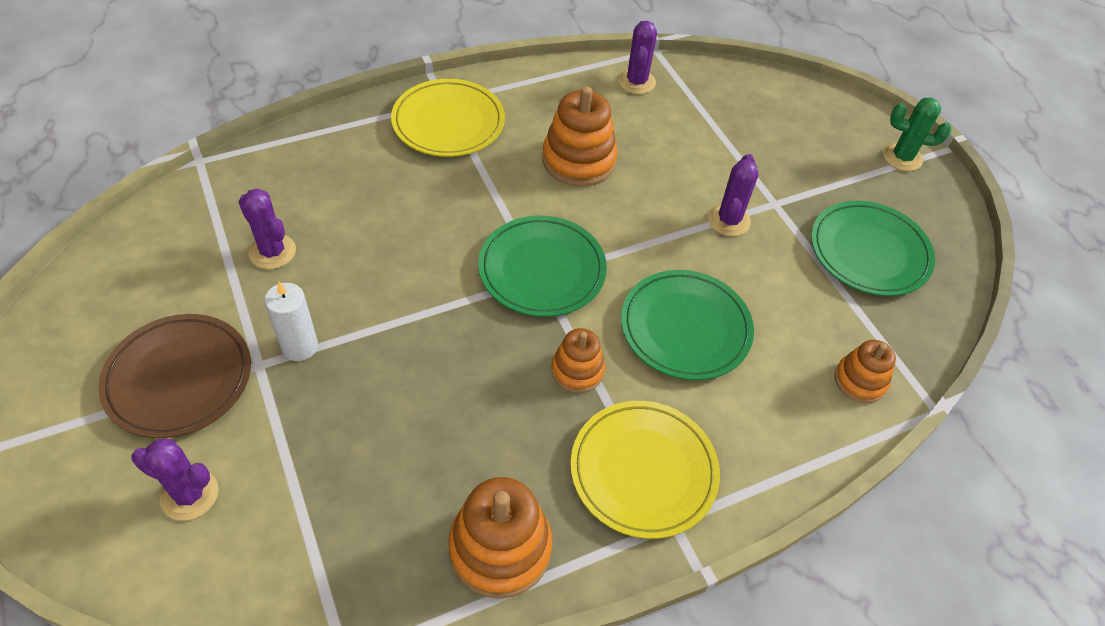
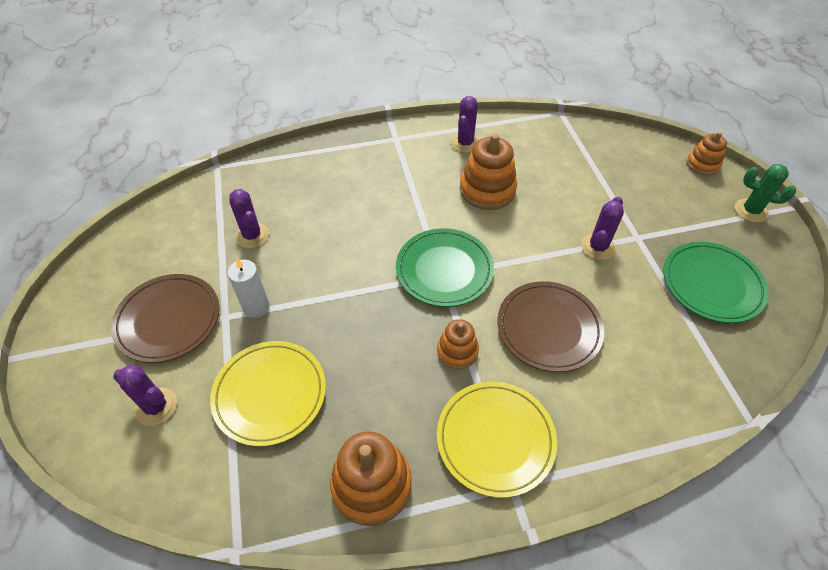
camera: 15 degrees right, 0 degrees up
yellow plate [391,79,505,157] -> yellow plate moved to [210,341,326,447]
purple cactus [618,21,657,94] -> purple cactus moved to [451,96,479,153]
green plate [621,270,754,380] -> brown plate [497,281,604,372]
orange stacking toy [835,340,896,403] -> orange stacking toy moved to [686,132,727,176]

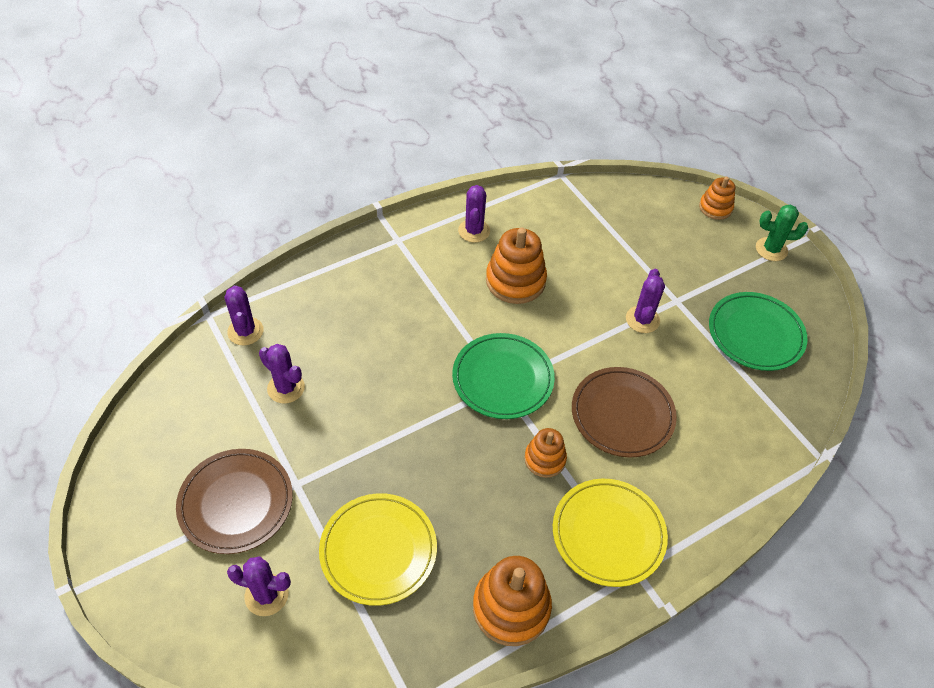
camera: 20 degrees left, 0 degrees up
white candle [227,258,270,318] -> none
none -> purple cactus [225,285,264,346]

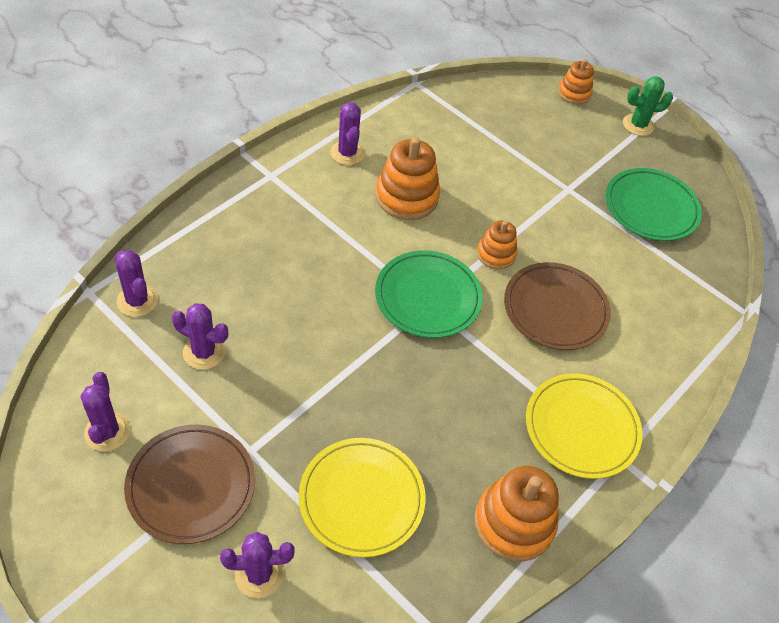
camera: 20 degrees left, 0 degrees up
orange stacking toy [524,428,567,478] -> orange stacking toy moved to [477,220,517,269]
purple cactus [626,269,665,333] -> purple cactus moved to [81,372,130,452]

